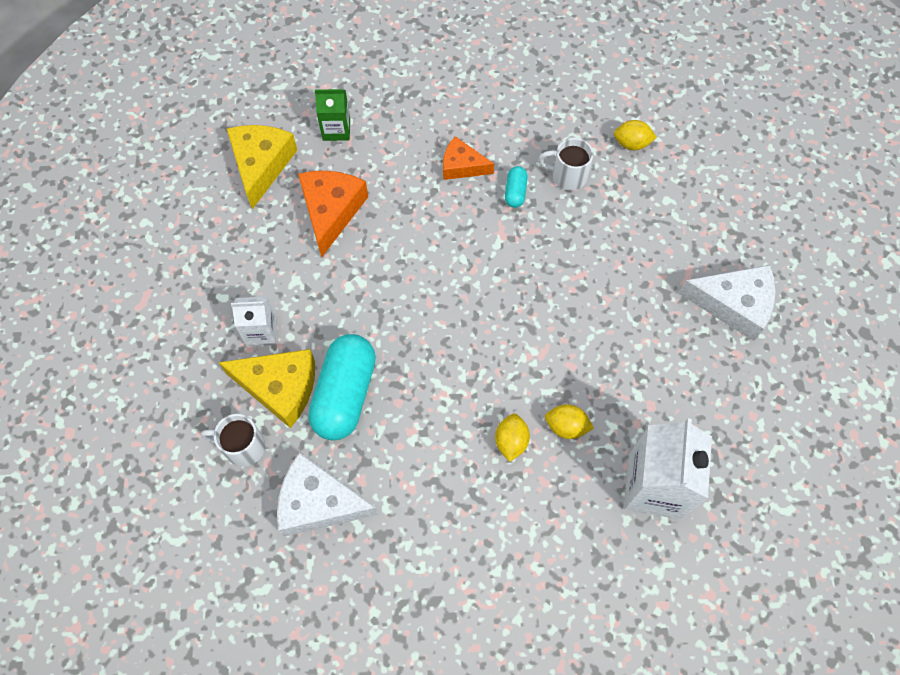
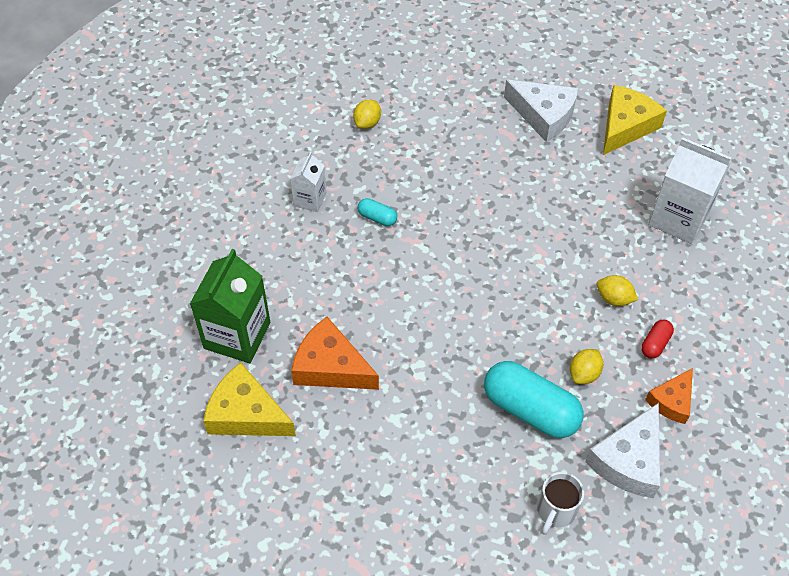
camera: 70 degrees left, 10 degrees down
yellow cheese [218,349,315,428] -> yellow cheese moved to [603,85,667,155]
white carton [231,296,277,346] -> white carton moved to [290,152,327,212]
green carton [315,89,350,141] -> green carton [190,249,270,363], size x1.80
orange cheese [443,136,494,180] -> orange cheese moved to [645,368,693,424]
white mug [538,138,594,191] -> none
yellow lemon [545,404,594,439] -> yellow lemon moved to [570,349,603,384]
white cheese [679,265,775,341] -> white cheese turned 90 degrees clockwise [504,80,578,142]
none -> red capsule [641,320,674,358]

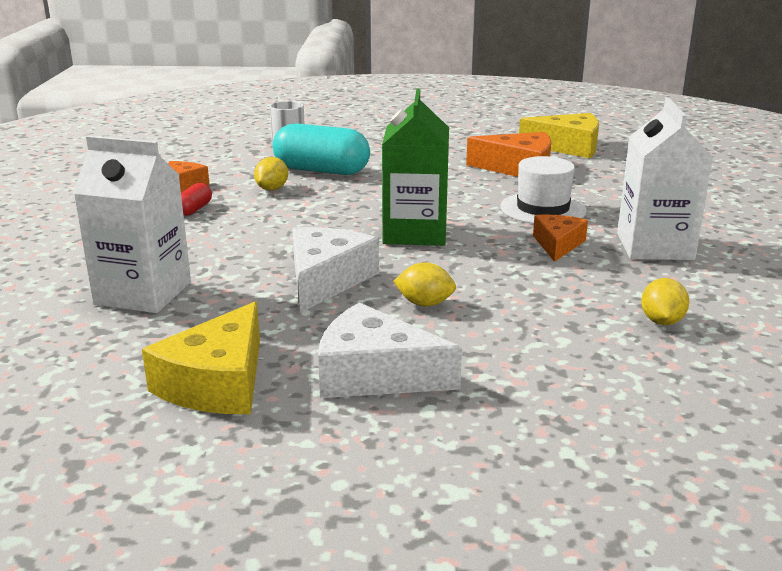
camera: 165 degrees right, 30 degrees down
green carton [190,249,270,363] -> green carton moved to [382,89,449,246]
white carton [290,152,327,212] -> white carton [617,98,713,260], size x1.80
turquoise capsule [358,198,397,226] -> orange cheese [533,215,588,262]
white cheese [585,403,660,498] -> white cheese moved to [293,227,379,313]
yellow lemon [597,275,638,306] -> yellow lemon moved to [393,263,456,306]
none -> white hat [500,156,587,224]

